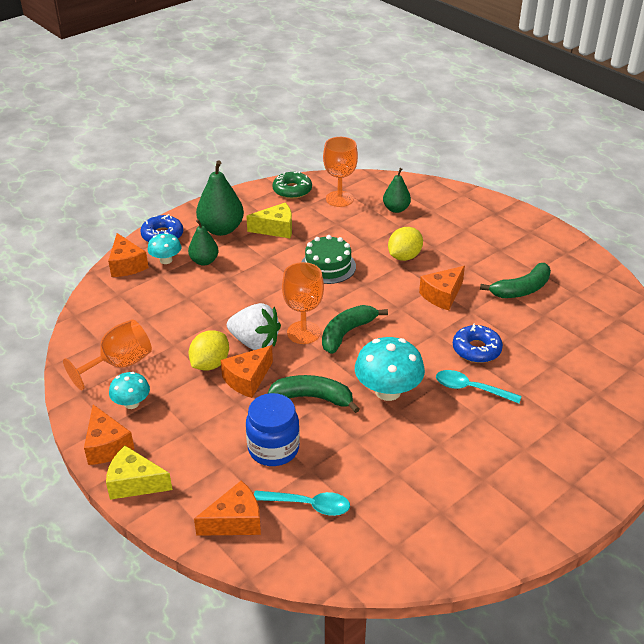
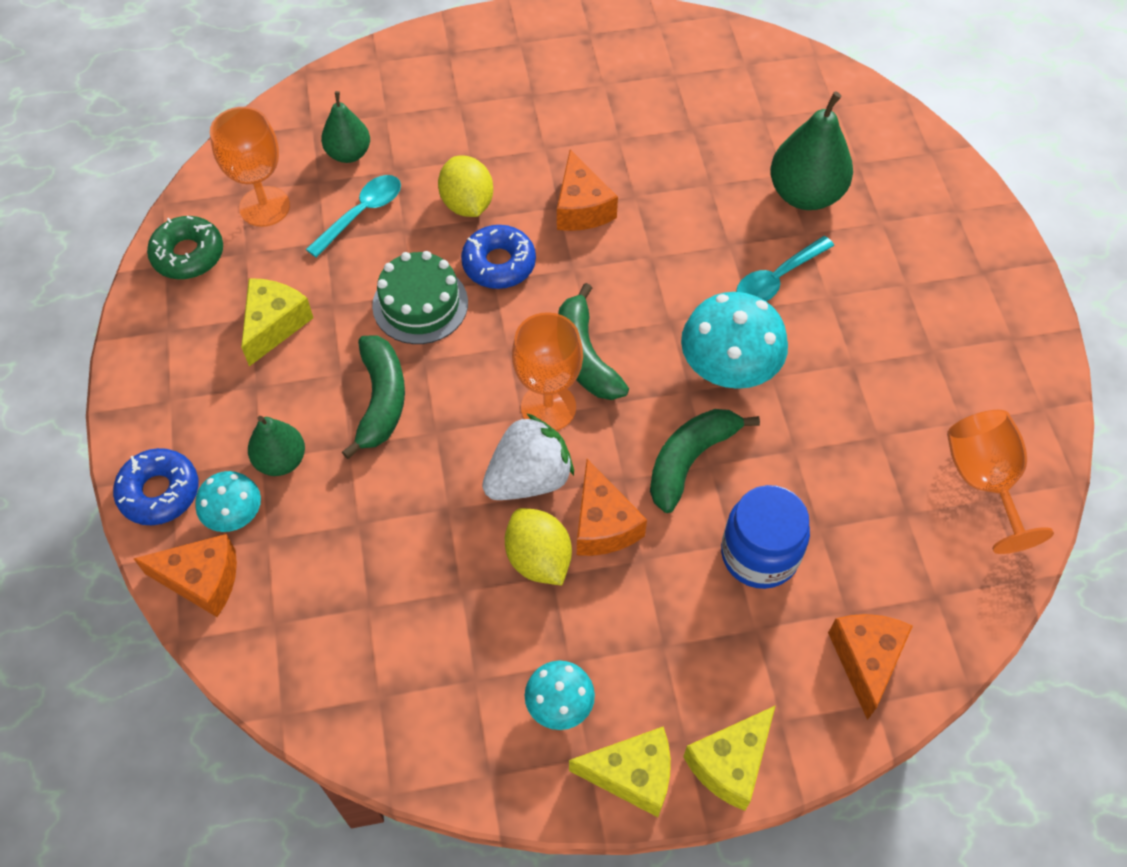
camera: 60 degrees left, 20 degrees up
orange goblet [63,319,152,390] -> orange goblet moved to [947,410,1054,554]
orange cheese [84,405,135,465] -> yellow cheese [569,726,671,817]
green pear [196,160,244,236] -> green pear moved to [770,92,853,210]
turquoise spoon [254,490,350,516] -> turquoise spoon moved to [306,175,401,258]
blue donut [453,323,503,363] -> blue donut moved to [461,225,536,289]
green banana [480,263,551,298] -> green banana moved to [342,336,405,459]

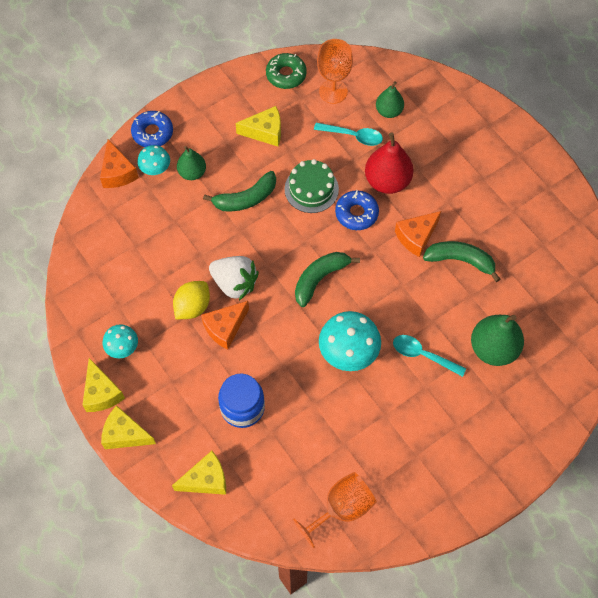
camera: 65 degrees right, 5 degrees up
yellow lemon [438,155,493,217] -> red pear [365,132,414,194]
orange goblet [512,312,583,430] -> none
green banana [650,409,760,513] -> green banana moved to [423,241,500,282]
orange cheese [828,614,913,720] -> yellow cheese [172,451,226,495]

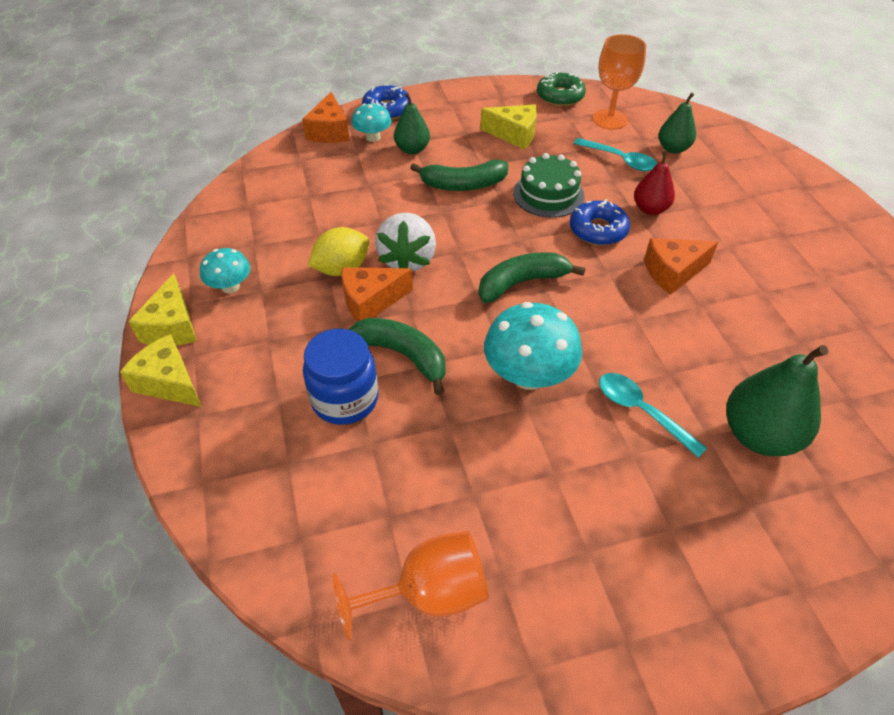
camera: 20 degrees right, 15 degrees down
yellow cheese [172,451,226,495] -> none
white strawberry [209,256,259,300] -> white strawberry turned 45 degrees clockwise [375,213,436,271]
red pear [365,132,414,194] -> red pear [634,151,675,215], size x0.61
green banana [423,241,500,282] -> green banana moved to [348,318,446,395]

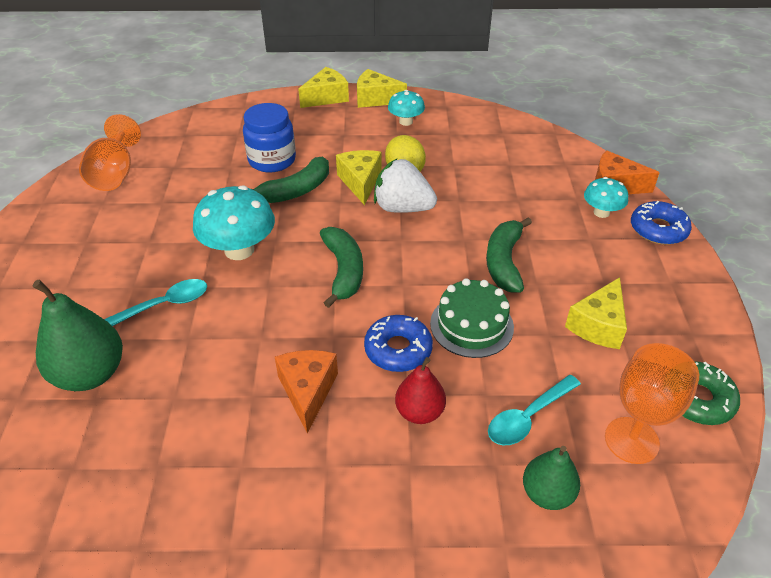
camera: 105 degrees right, 5 degrees down
orange cheese [341,267,413,321] -> yellow cheese [336,150,381,205]
green pear [394,93,430,154] -> none

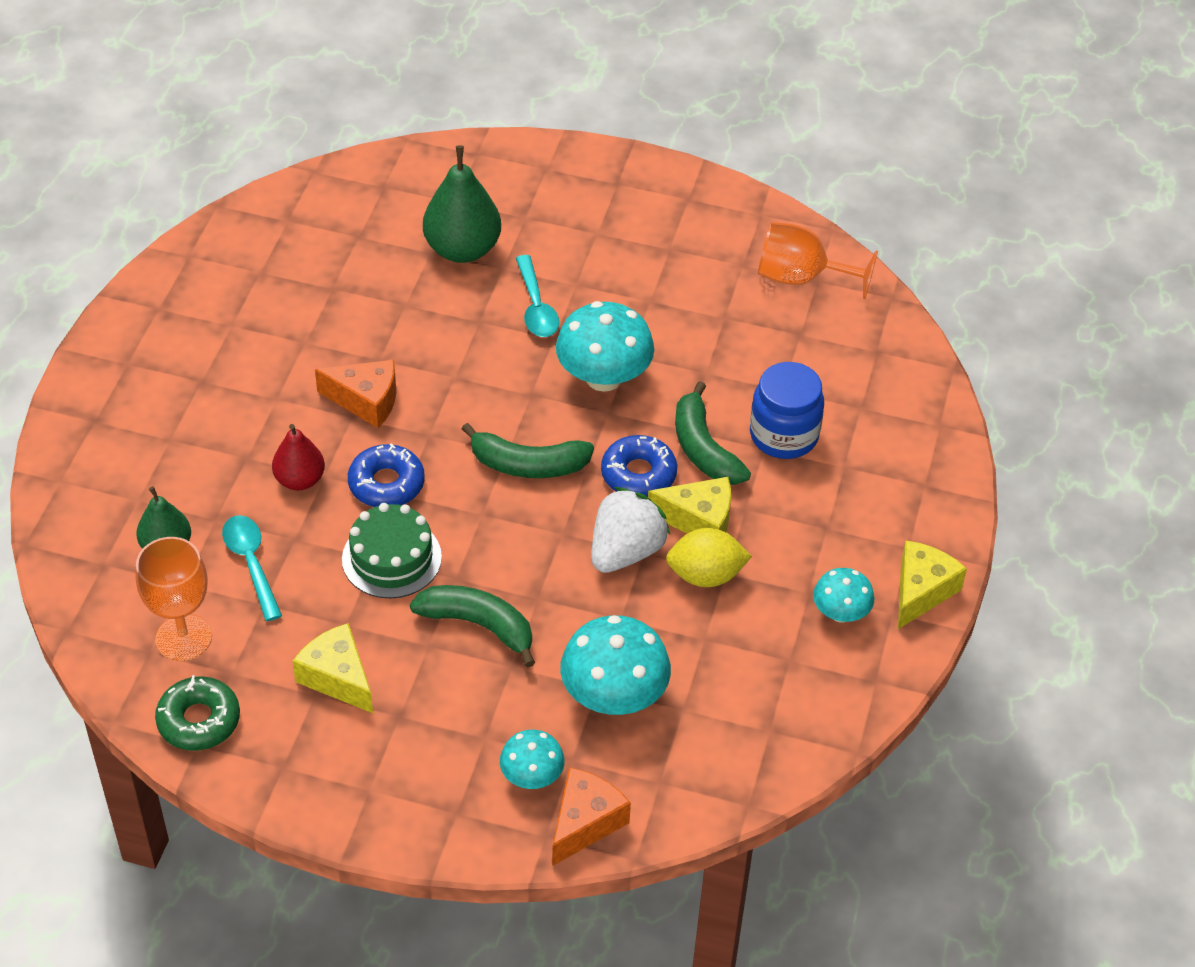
camera: 105 degrees right, 5 degrees up
yellow cheese [298,67,349,108] -> none
blue donut [631,201,692,245] -> blue donut moved to [601,435,677,497]
none -> turquoise mushroom [560,615,671,715]

